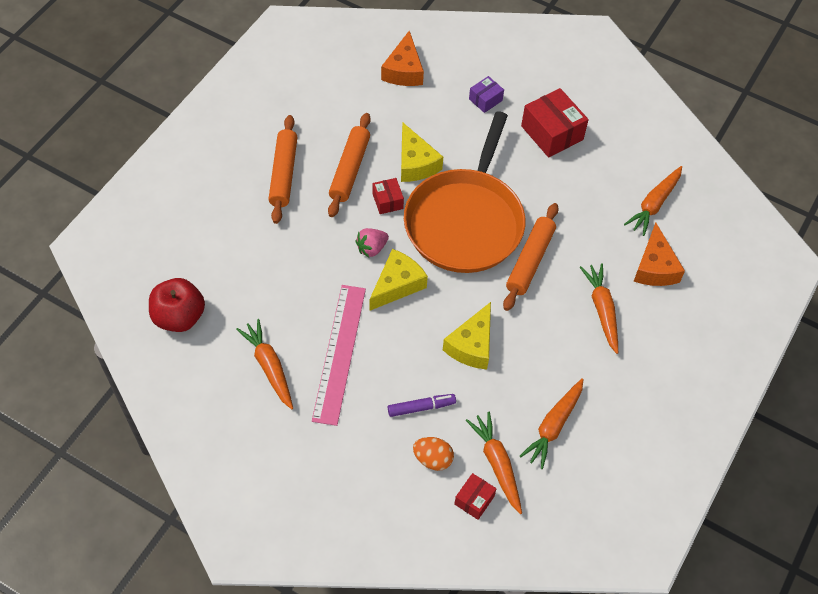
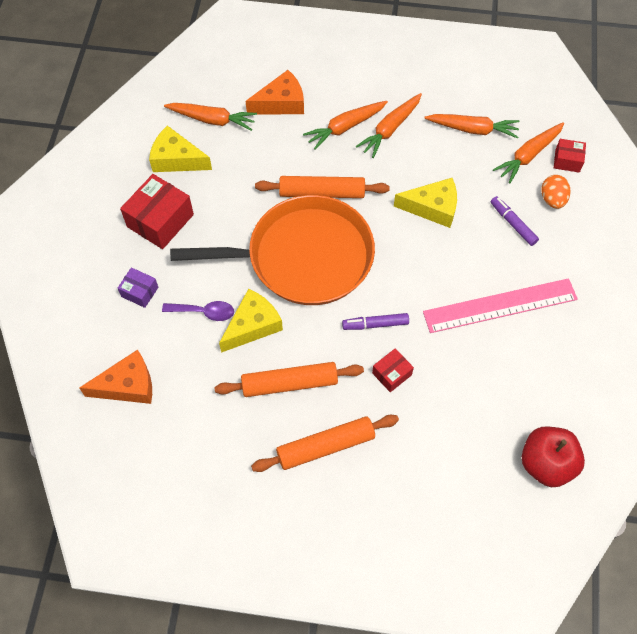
camera: 110 degrees left, 5 degrees up
orange carrot [236,319,293,409] -> orange carrot moved to [356,93,422,158]
pink strawberry [355,228,389,257] -> purple marker [342,313,409,330]
yellow cheese [370,249,428,311] -> yellow cheese moved to [149,125,212,172]
red box [372,178,404,214] -> red box moved to [372,348,414,392]
none -> purple spoon [162,301,234,321]

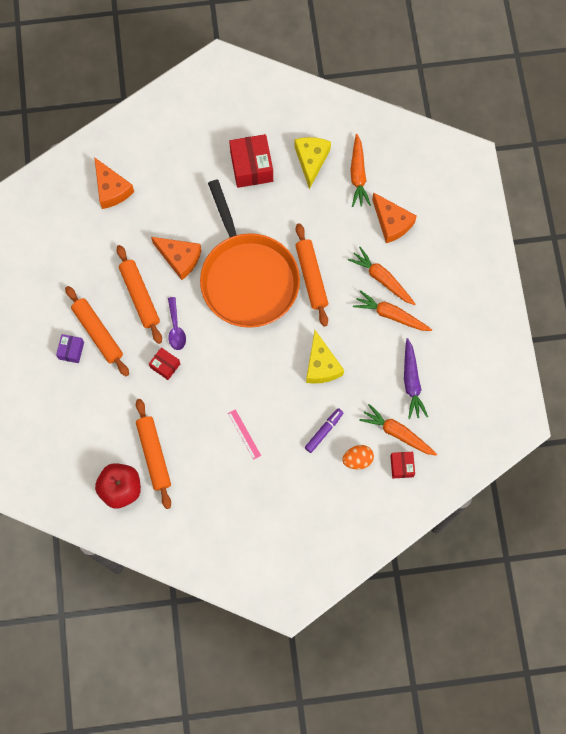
camera: 75 degrees right, 10 degrees up
purple box [118,268,158,308] -> purple box moved to [56,334,84,363]
red box [120,174,194,249] -> red box turned 60 degrees clockwise [229,134,273,188]
purple spoon [162,301,234,321] -> purple spoon moved to [168,297,186,350]
yellow cheese [219,289,283,353] -> orange cheese [151,237,202,280]
purple marker [342,313,409,330] -> none
pink ruler [423,278,578,333] -> pink ruler [228,409,261,460], size x0.44
orange carrot [424,114,520,139] -> purple carrot [404,338,428,419]
none -> orange rolling pin [136,399,171,509]

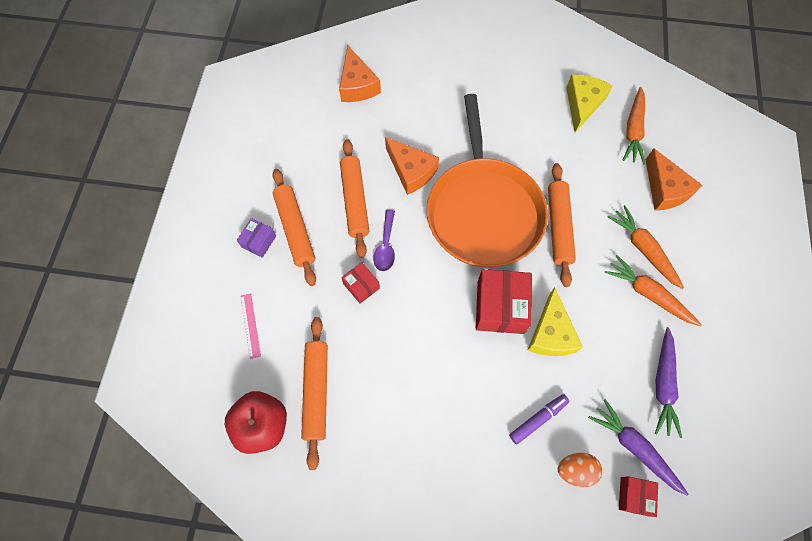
camera: 15 degrees right, 5 degrees down
pink ruler [228,409,261,460] -> pink ruler moved to [240,293,261,359]
red box [229,134,273,188] -> red box moved to [476,269,532,334]
orange carrot [359,404,437,456] -> purple carrot [589,399,689,496]

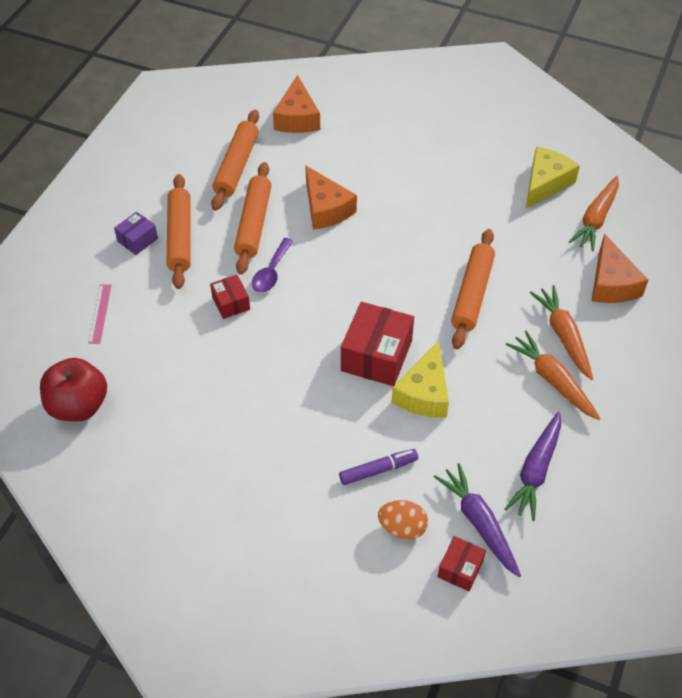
camera: 15 degrees right, 15 degrees down
orange rolling pin [301,317,328,470] -> orange rolling pin moved to [211,110,259,211]
orange pan [427,94,548,267] -> none

